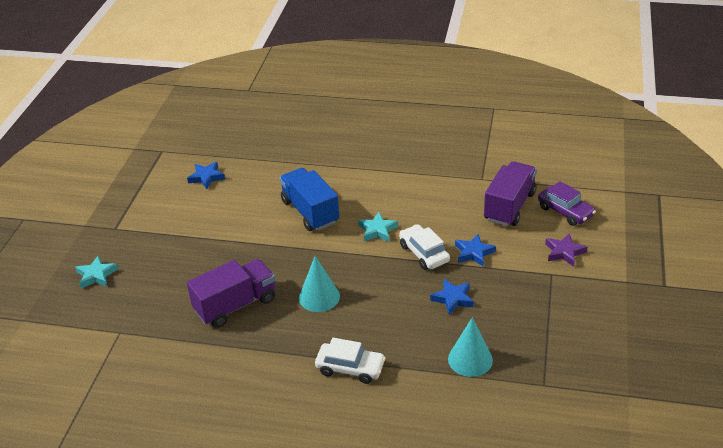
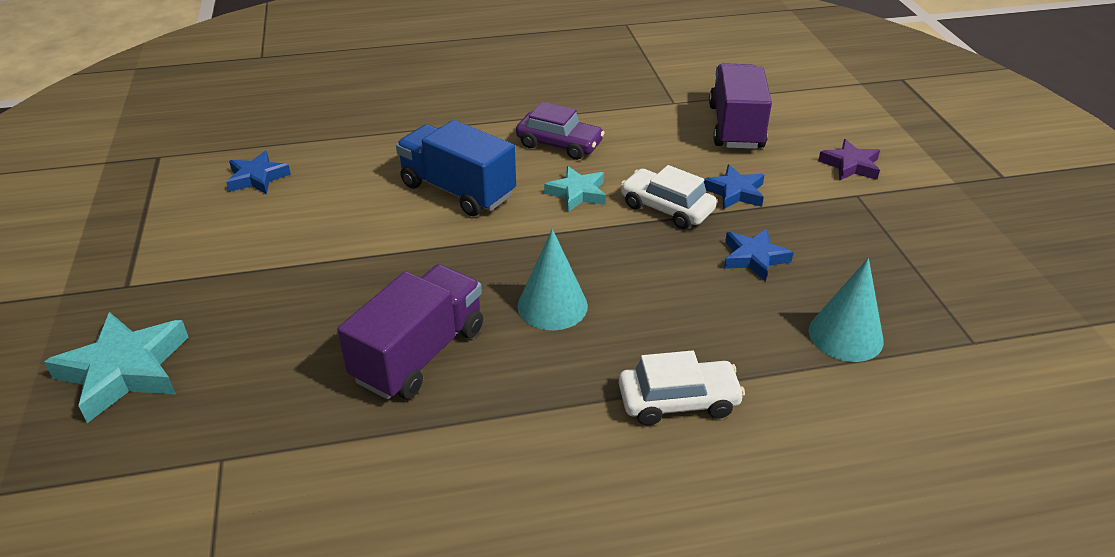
camera: 25 degrees left, 0 degrees up
turquoise star [75,256,118,289] -> turquoise star [44,312,189,423], size x1.64
purple car [538,181,596,226] -> purple car moved to [516,102,605,160]

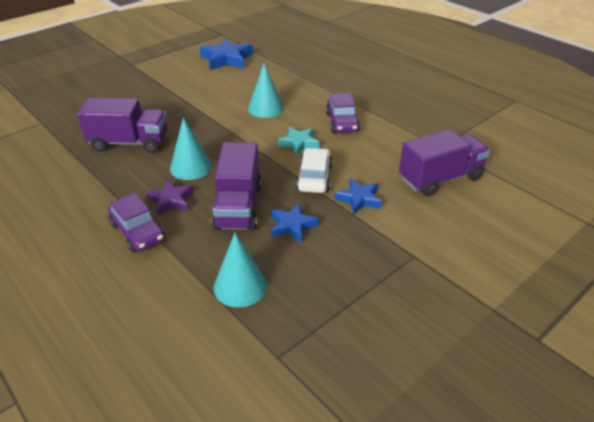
camera: 60 degrees right, 0 degrees up
turquoise star [44,312,189,423] -> none
blue star [226,151,291,194] -> blue star [200,38,253,70], size x1.64
blue truck [396,120,516,216] -> turquoise cone [248,63,284,118]
white car [619,350,745,426] -> purple car [108,193,165,252]
purple star [818,139,880,181] -> purple star moved to [145,180,194,215]
none -> purple truck [212,142,262,231]

